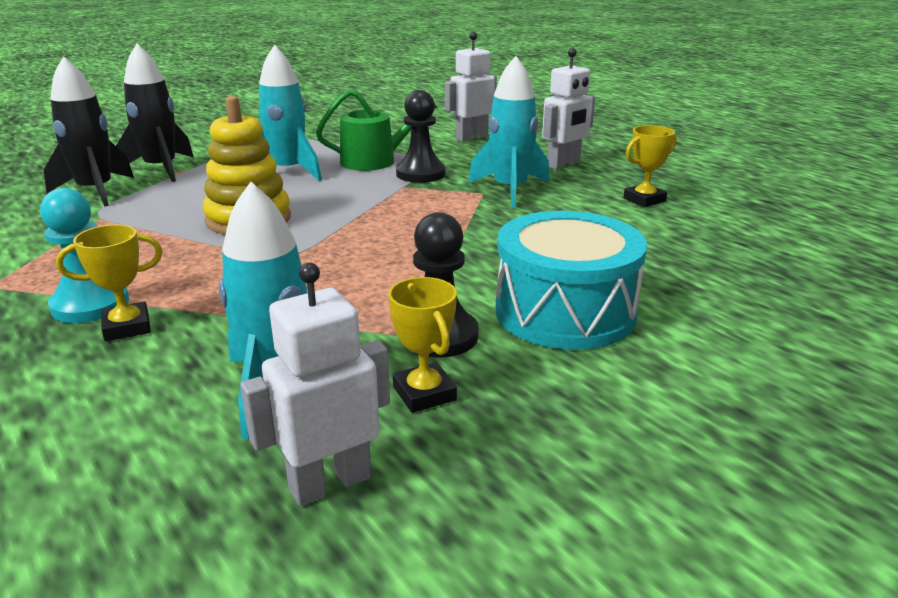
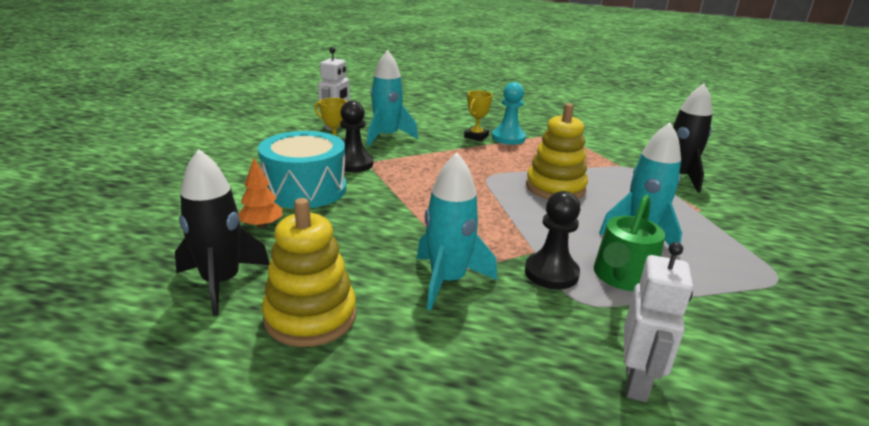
camera: 140 degrees right, 0 degrees up
black rocket [116,44,193,182] -> black rocket moved to [175,149,270,316]
white robot [542,48,595,170] -> none
yellow trophy [623,125,677,207] -> yellow stacking toy [262,198,356,347]
none -> orange tree [238,158,282,228]

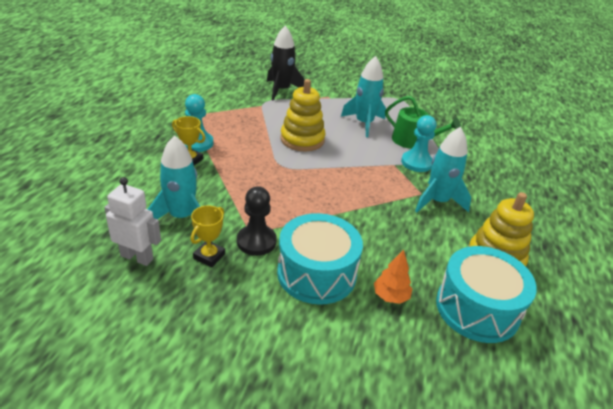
camera: 90 degrees left, 10 degrees up
black rocket [175,149,270,316] -> turquoise drum [436,246,537,343]
black pawn [525,191,580,289] -> turquoise pawn [401,115,437,172]
white robot [624,242,693,402] -> none

